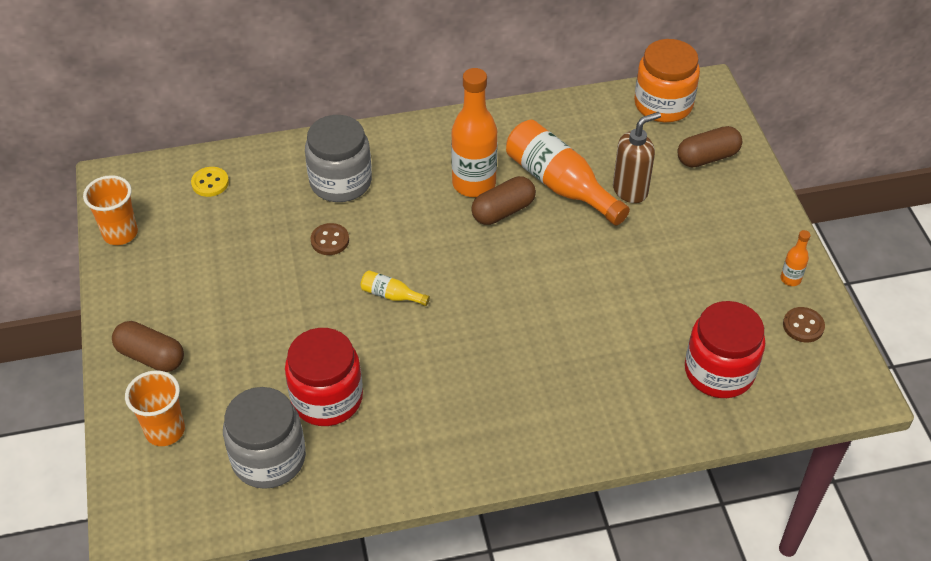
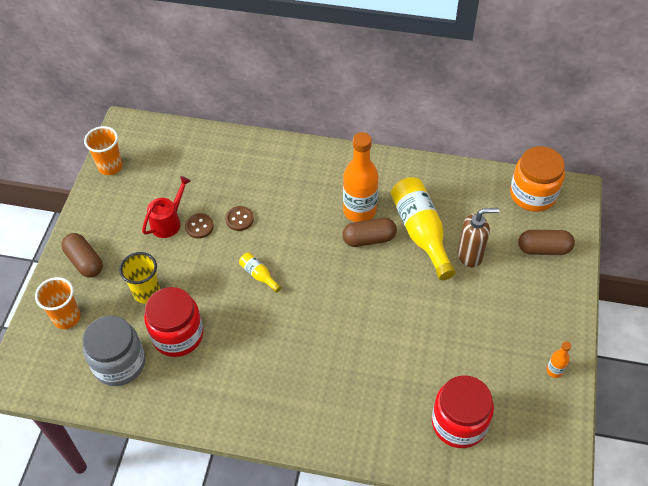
camera: 25 degrees right, 5 degrees up
yellow button [191,167,229,197] -> none
grey jar [305,115,372,202] -> none
orange bottle [506,120,630,226] -> yellow bottle [391,177,456,280]
brown button [783,307,825,342] -> brown button moved to [185,213,214,239]
none -> yellow cup [119,252,160,304]
none -> red watering can [142,176,191,238]

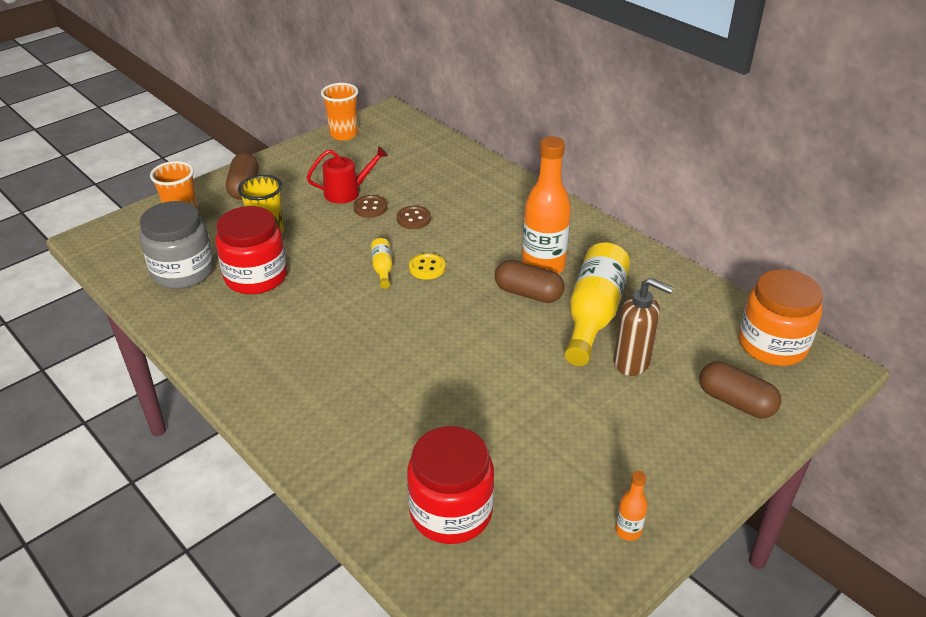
camera: 35 degrees right, 15 degrees down
none -> yellow button [409,253,445,280]

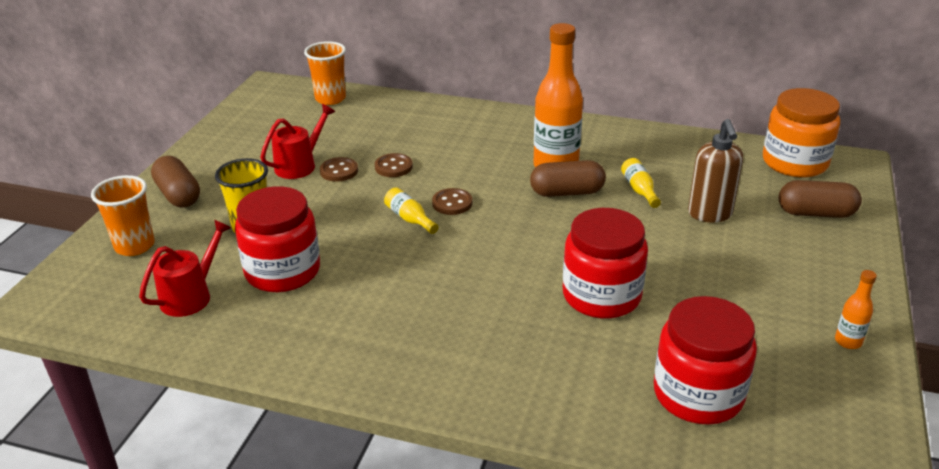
camera: 30 degrees left, 5 degrees down
grey jar [140,201,214,289] -> red watering can [139,220,231,317]
orange cup [321,83,358,141] -> orange cup moved to [304,41,346,105]
yellow button [409,253,445,280] -> brown button [432,188,472,215]
yellow bottle [564,243,630,366] -> yellow bottle [621,158,661,208], size x0.45
brown soap dispenser [614,278,673,376] -> brown soap dispenser turned 90 degrees clockwise [688,119,743,222]
none -> red jar [563,208,648,318]

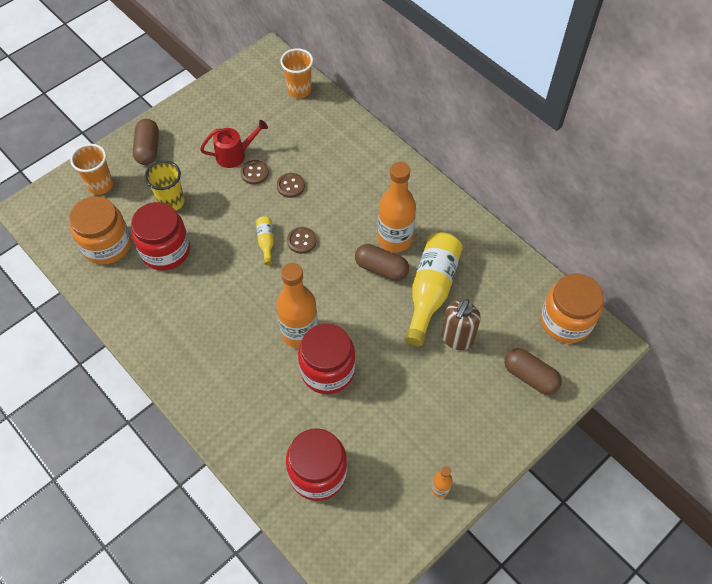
camera: 30 degrees right, 25 degrees up
red watering can [139,220,231,317] -> orange jar [69,196,131,265]
yellow bottle [621,158,661,208] -> yellow bottle [405,232,463,347], size x2.23
none -> orange bottle [276,263,318,348]

